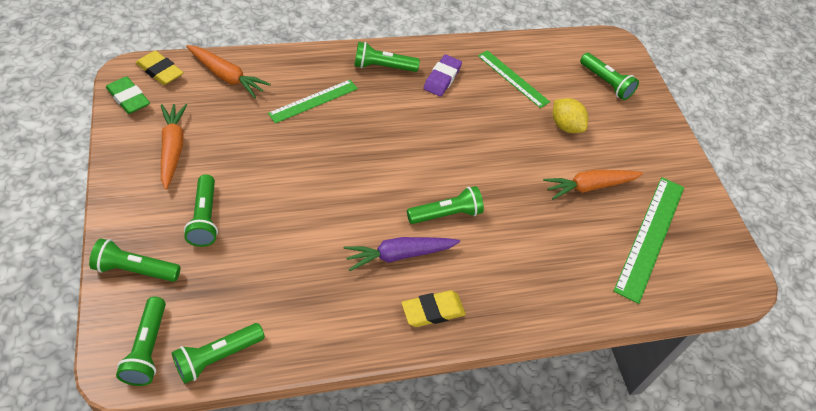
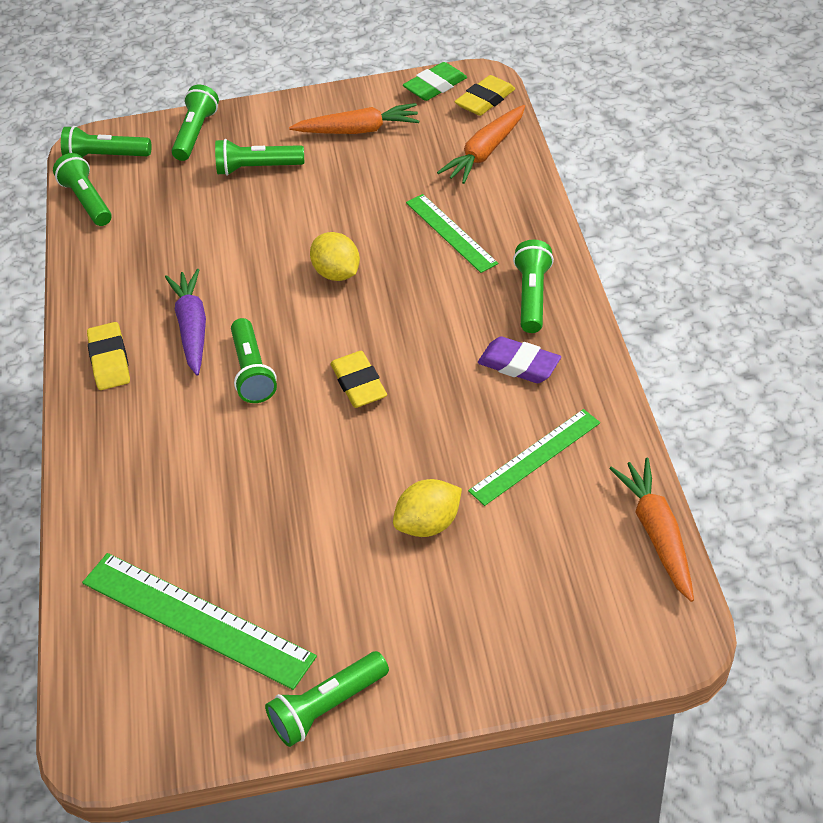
camera: 105 degrees right, 5 degrees down
orange carrot [543,170,643,200] -> orange carrot moved to [610,458,694,602]
green flashlight [580,53,639,100] -> green flashlight moved to [265,651,389,747]
none -> yellow lemon [310,232,360,281]
none -> yellow eraser [330,351,387,408]

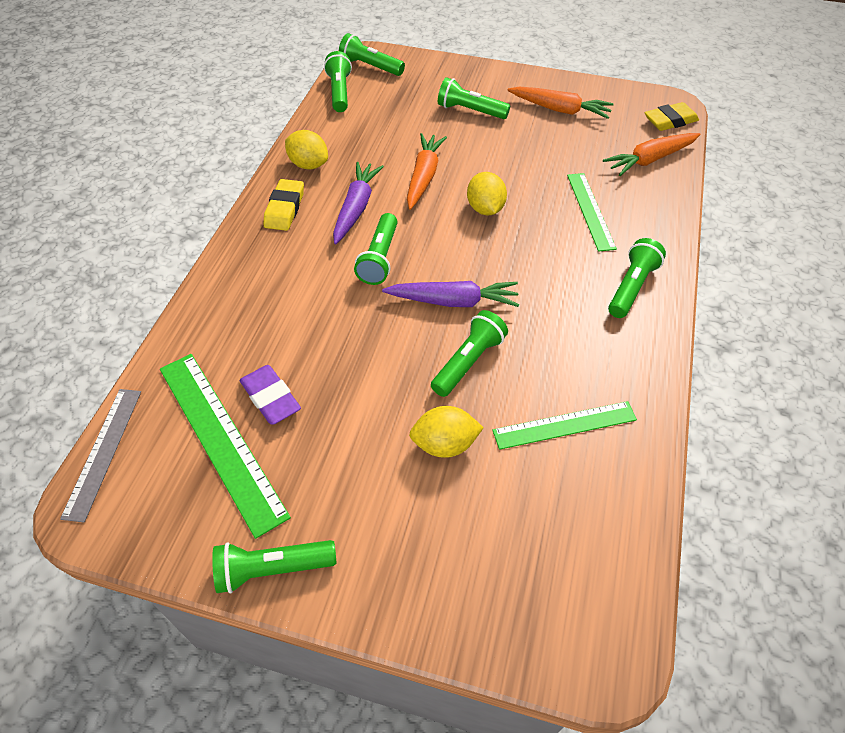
camera: 20 degrees right, 5 degrees up
green flashlight [172,85,219,161] -> green flashlight moved to [431,310,508,397]
yellow eraser [330,351,387,408] -> purple carrot [382,281,519,307]
green eraser [403,62,467,101] -> none
purple eraser [478,336,561,383] -> purple eraser moved to [240,365,301,425]
orange carrot [610,458,694,602] -> orange carrot moved to [407,133,447,210]
none -> grey ruler [60,389,141,522]
none -> yellow lemon [285,130,328,169]

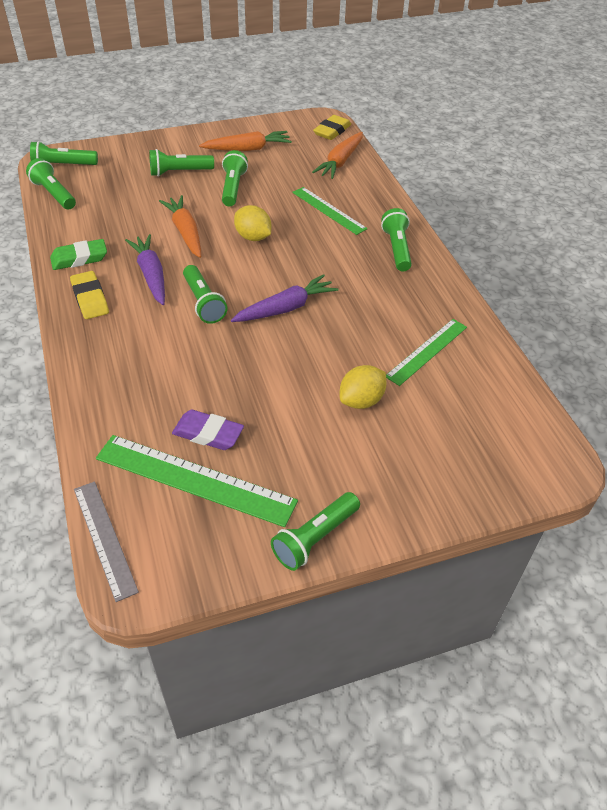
camera: 35 degrees left, 5 degrees down
yellow lemon [285,130,328,169] -> green eraser [50,239,107,270]
green flashlight [431,310,508,397] -> green flashlight moved to [222,150,248,206]

